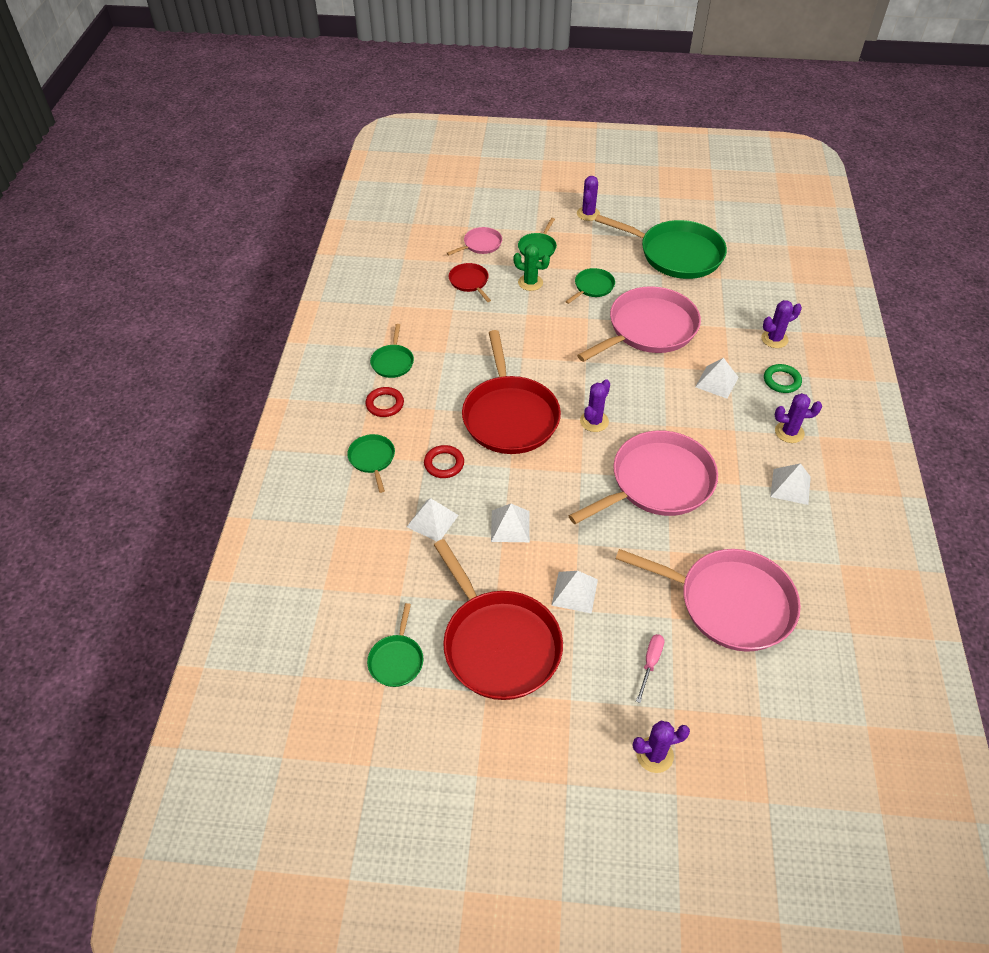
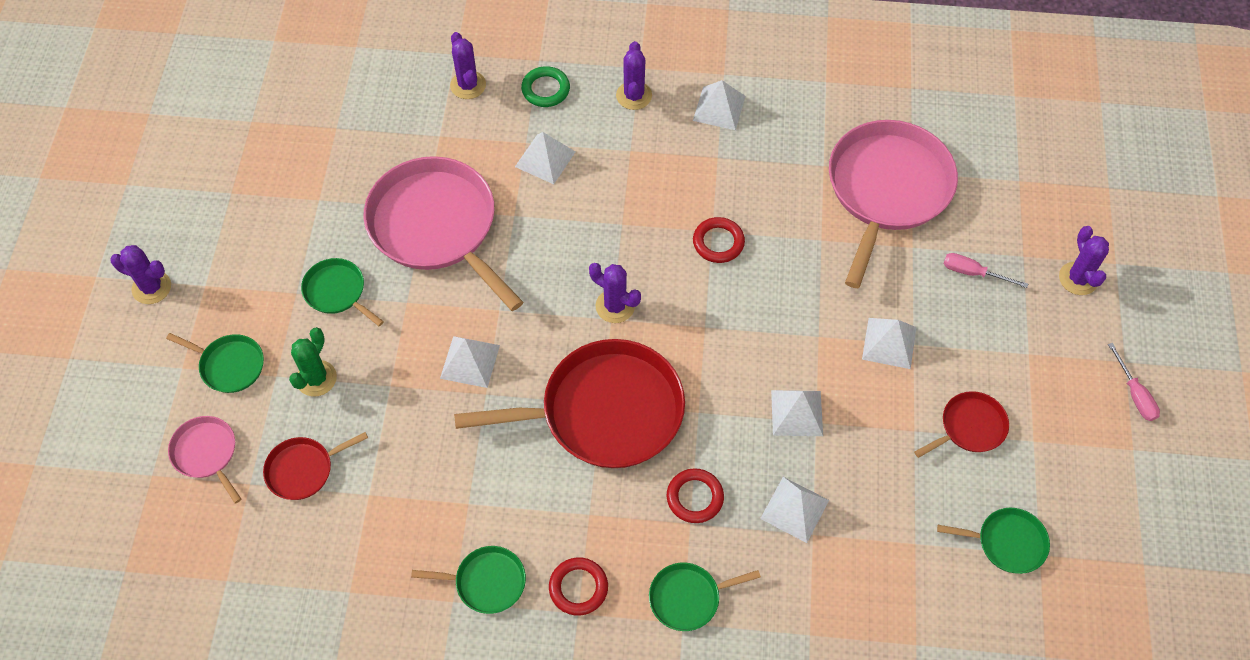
camera: 90 degrees left, 10 degrees up
red pan [434,539,563,700] -> red pan [914,391,1009,458], size x0.47
pink pan [569,430,718,524] -> red ring [693,217,745,263]
green pan [595,214,727,279] -> none
none -> white pyramid [440,336,500,388]
none -> pink screwdriver [1108,343,1160,421]

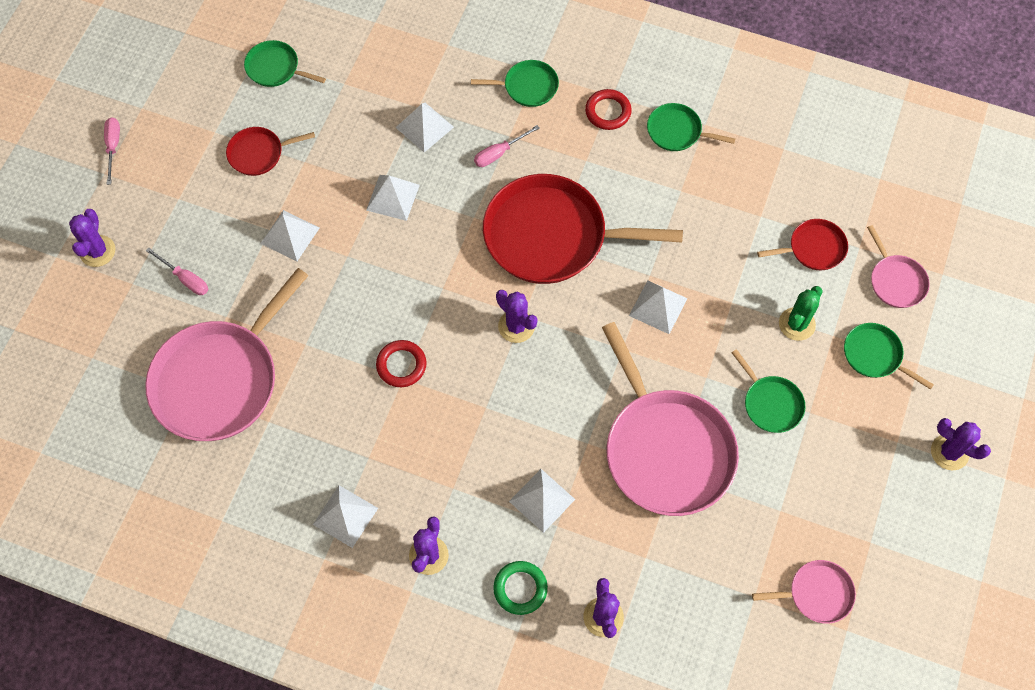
camera: 165 degrees left, 5 degrees up
red ring [667,468,724,523] -> pink screwdriver [474,125,540,167]
none -> pink pan [752,560,856,624]

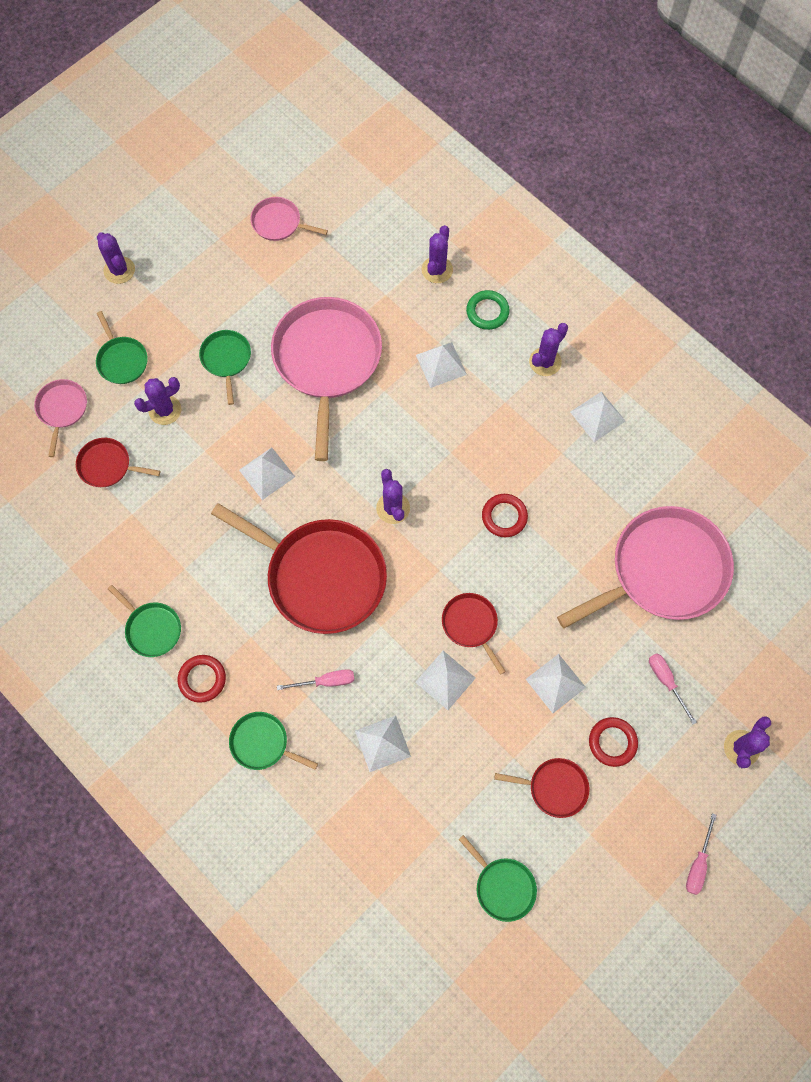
camera: 155 degrees left, 5 degrees up
green cactus [779,286,823,341] -> purple cactus [134,377,181,425]
none -> red pan [442,593,506,675]
none -> red ring [589,717,638,767]

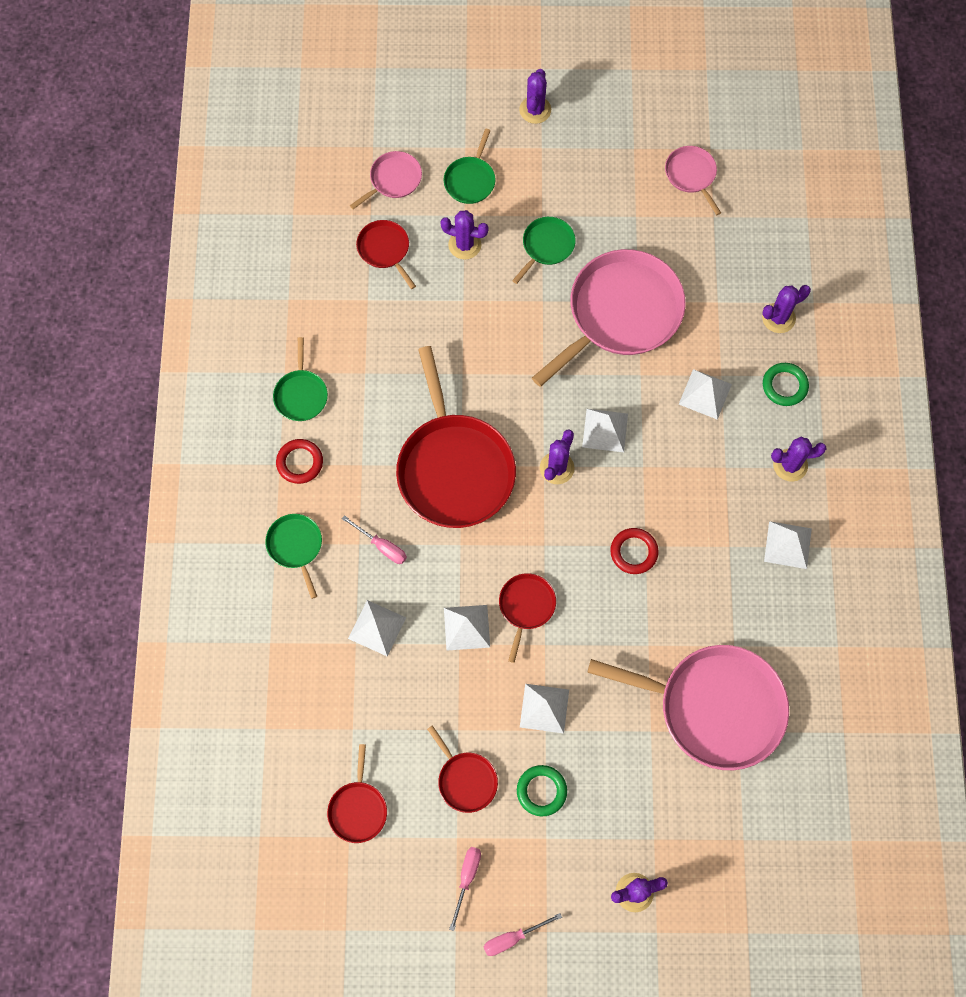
camera: 45 degrees right, 0 degrees up
white pyramid [239,447,295,500] -> white pyramid moved to [582,409,628,452]
green pan [458,835,537,922] -> red pan [327,744,387,843]
red ring [589,717,638,767] -> green ring [517,765,567,816]
pink screwdriver [649,653,697,724] -> pink screwdriver moved to [449,847,481,931]

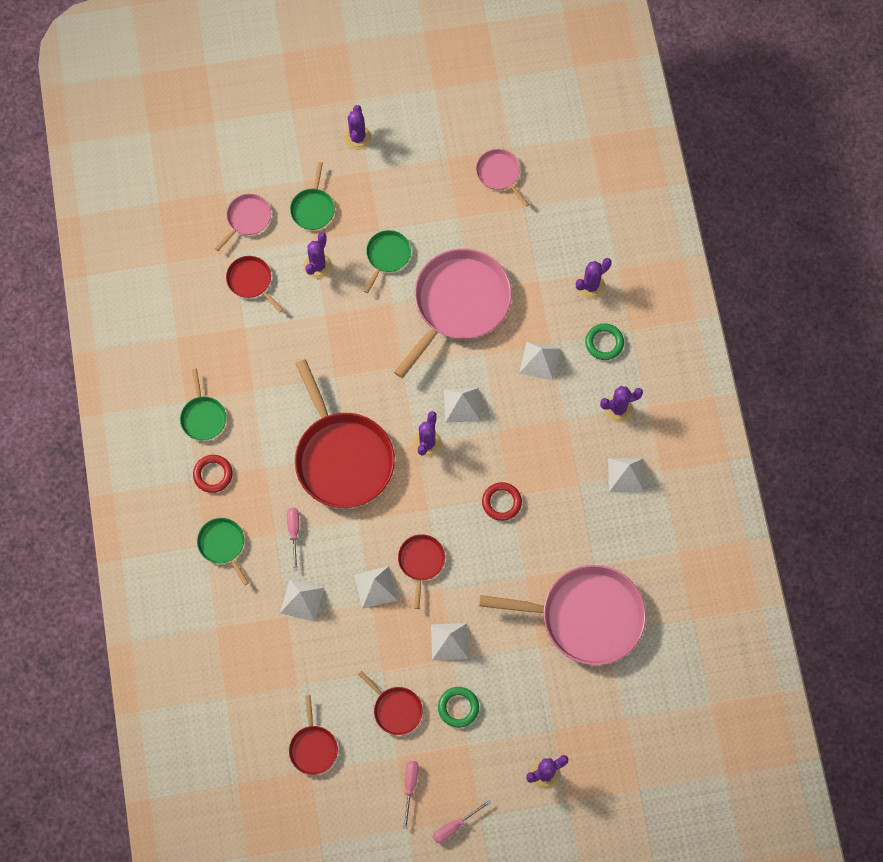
camera: 10 degrees left, 0 degrees up
pink screwdriver [342,515,407,564] -> pink screwdriver turned 120 degrees counterclockwise [287,508,299,571]
purple cactus [440,210,489,260] -> purple cactus turned 75 degrees counterclockwise [304,232,332,279]

